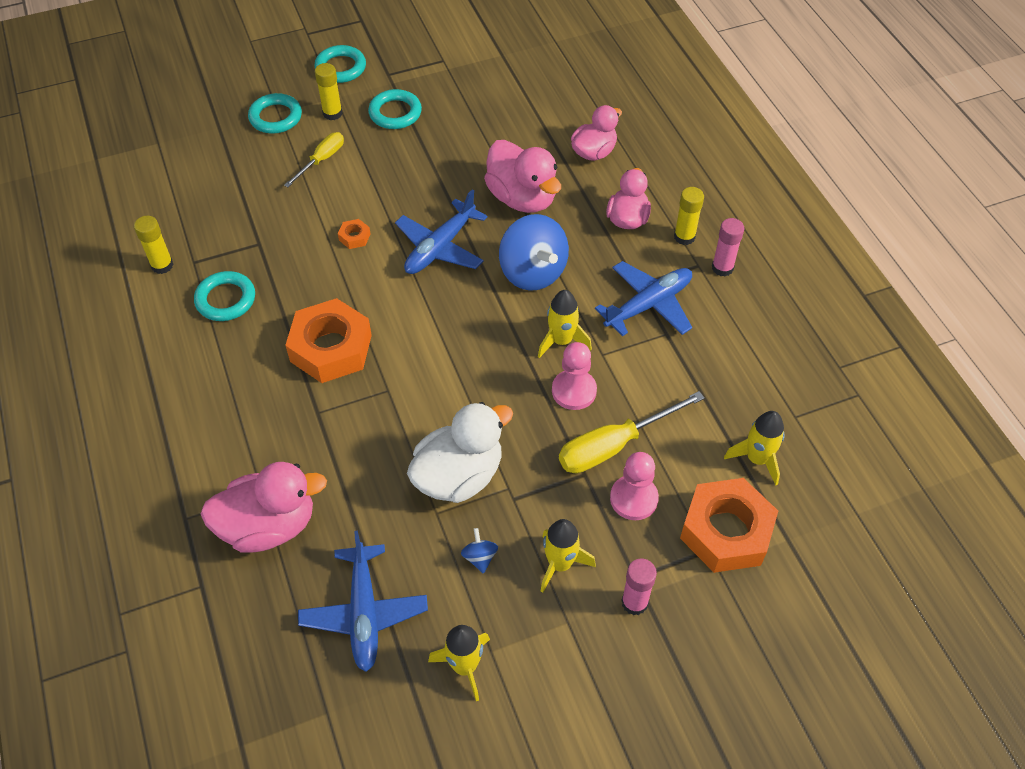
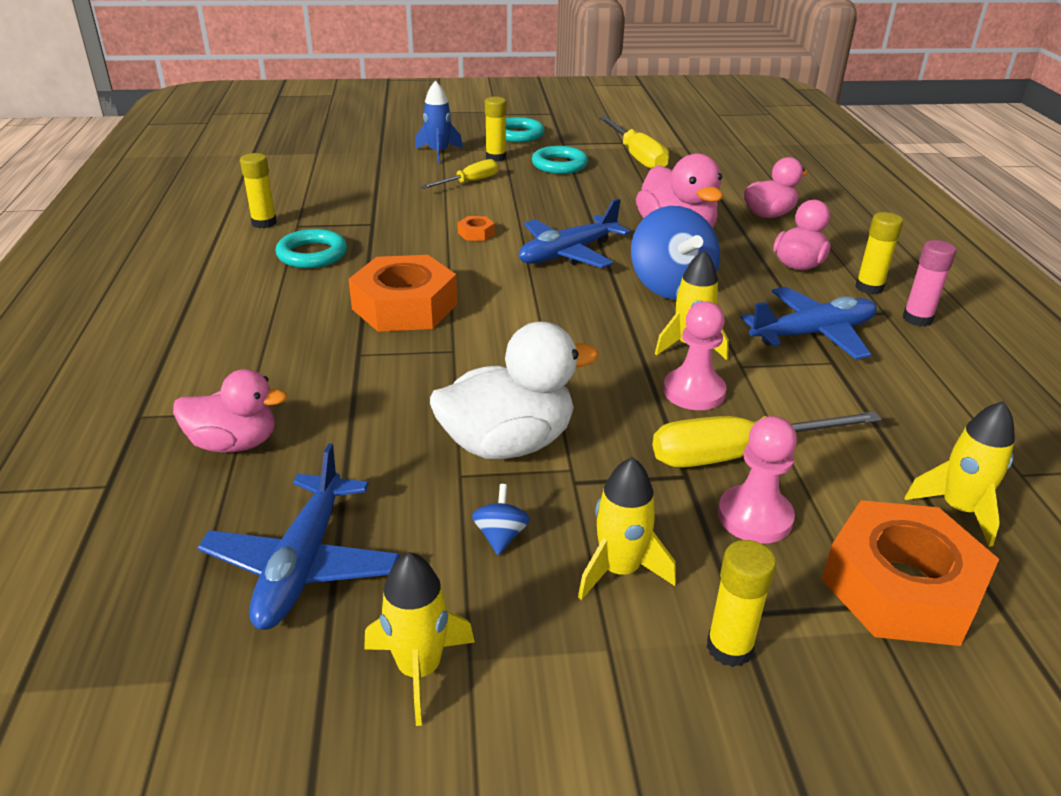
camera: 15 degrees right, 20 degrees down
pink duck [201,462,327,553] -> pink duck [173,369,287,453], size x0.66
turquoise ring [248,93,302,134] -> blue rocket [415,80,463,163]
pink glue stick [621,559,657,615] -> yellow glue stick [707,540,776,667]
none -> yellow screwdriver [599,116,669,169]

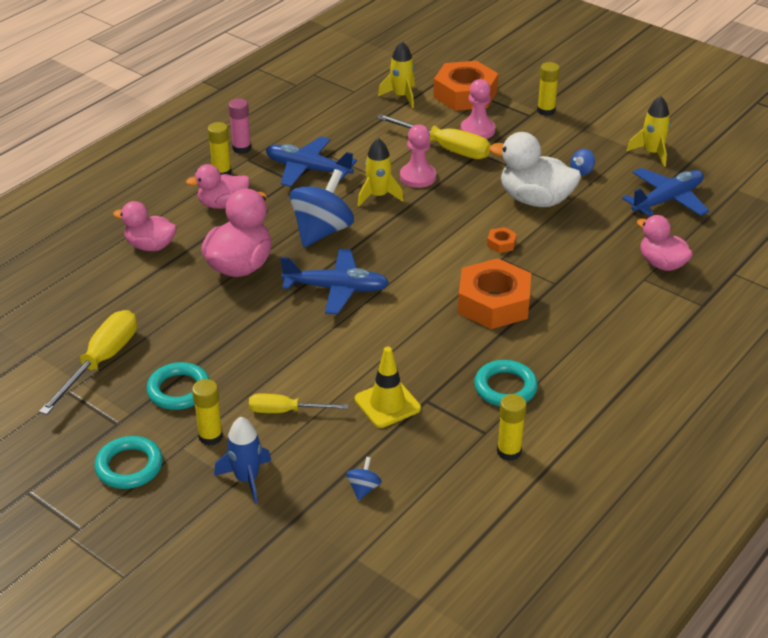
camera: 135 degrees left, 5 degrees up
orange nut [458,216,495,241] -> orange nut moved to [487,227,517,253]
yellow rocket [578,457,676,600] -> none
none -> blue spinning top [346,457,382,501]
none -> yellow traffic cone [355,347,421,428]

